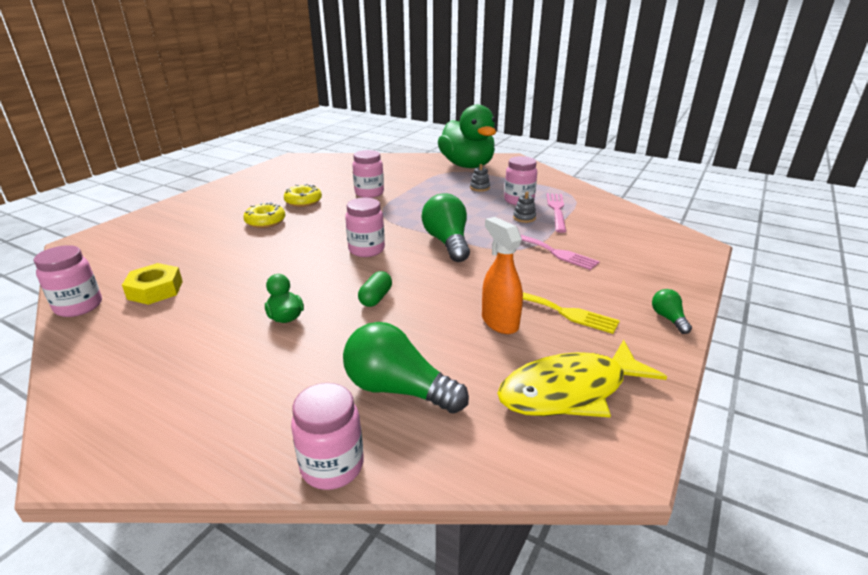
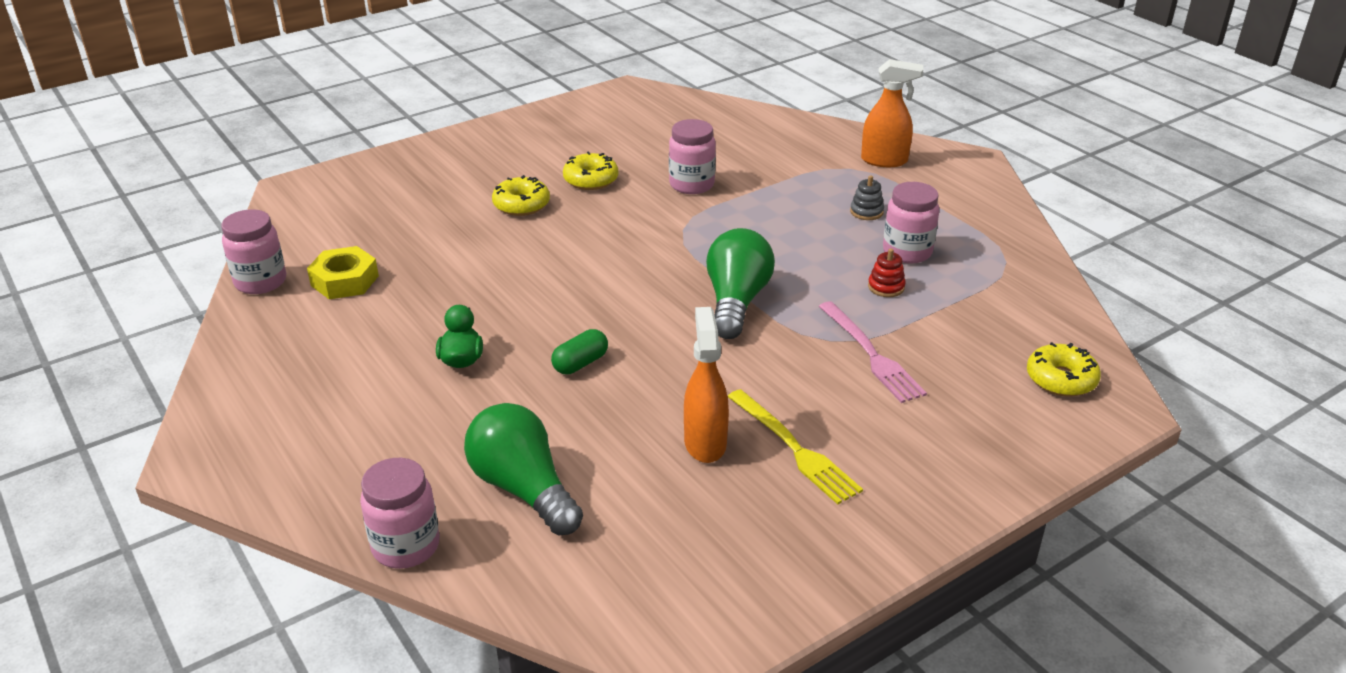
camera: 25 degrees right, 5 degrees up
pink jar [345,198,385,257] -> none
green duck [438,105,496,168] -> orange spray bottle [861,59,923,167]
yellow fish [497,340,667,417] -> none
grey stacking toy [513,192,536,223] -> red stacking toy [868,249,906,297]
pink fork [546,193,566,233] -> none
green light bulb [652,289,692,334] -> none
none -> yellow donut [1027,342,1101,397]

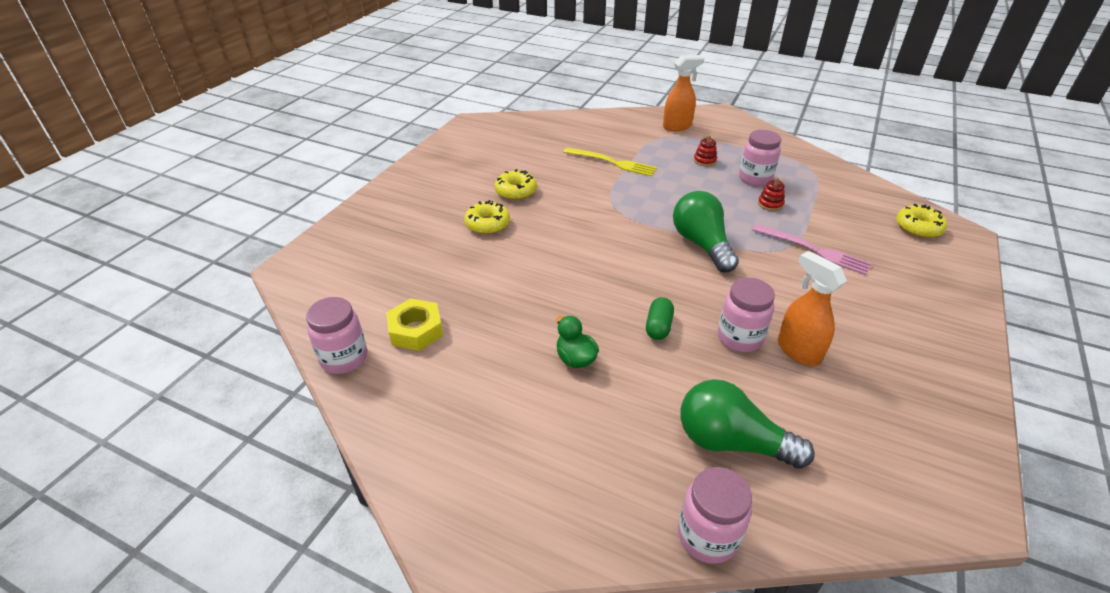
camera: 30 degrees left, 5 degrees up
pink jar [669,119,716,194] -> pink jar moved to [718,278,775,352]
yellow fork [728,389,863,505] -> yellow fork moved to [563,147,657,176]
grey stacking toy [850,175,884,220] -> red stacking toy [694,135,717,166]

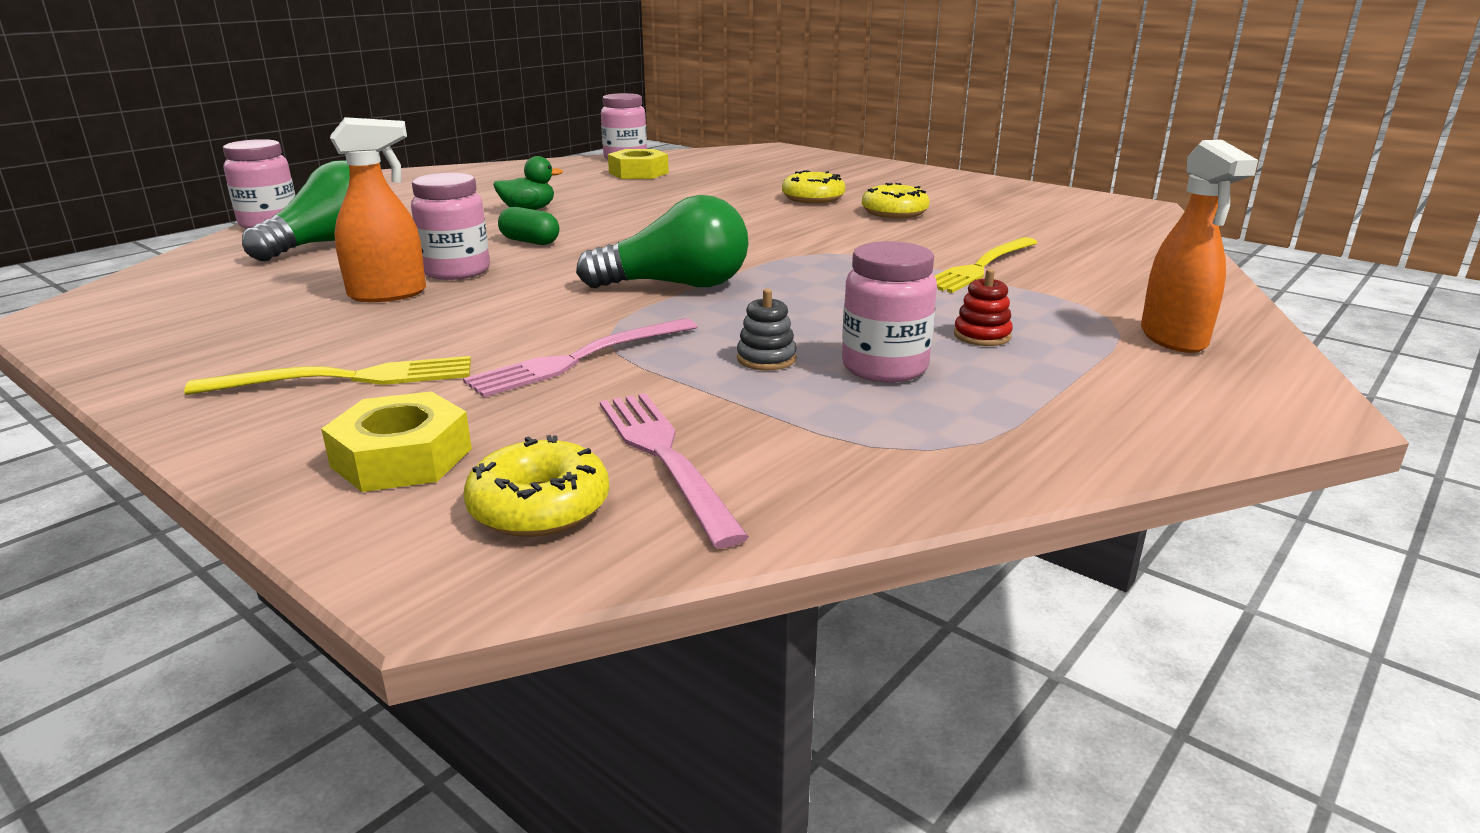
camera: 105 degrees right, 15 degrees down
red stacking toy [758,177,785,211] -> grey stacking toy [737,289,797,371]
none -> yellow fork [184,356,471,395]
none -> yellow nut [321,391,472,492]
none -> pink fork [600,393,749,548]

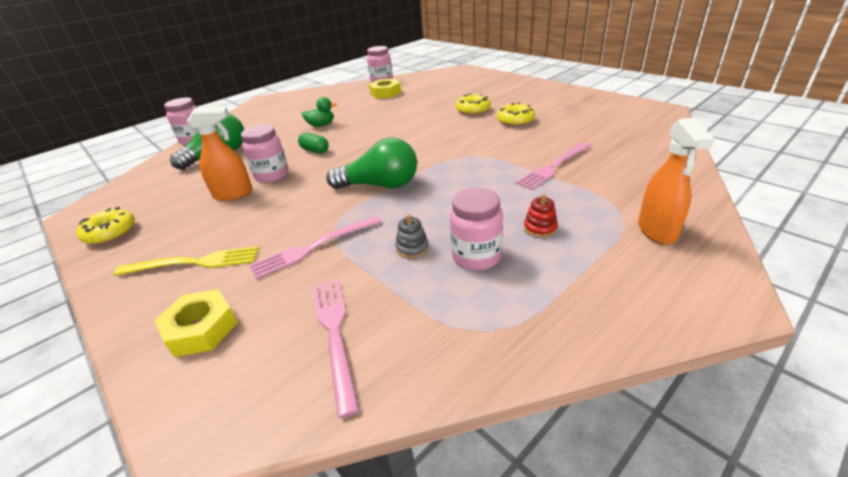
camera: 10 degrees right, 10 degrees up
yellow donut [463,435,609,537] -> yellow donut moved to [76,207,135,245]
yellow fork [935,237,1038,293] -> pink fork [515,142,592,190]

